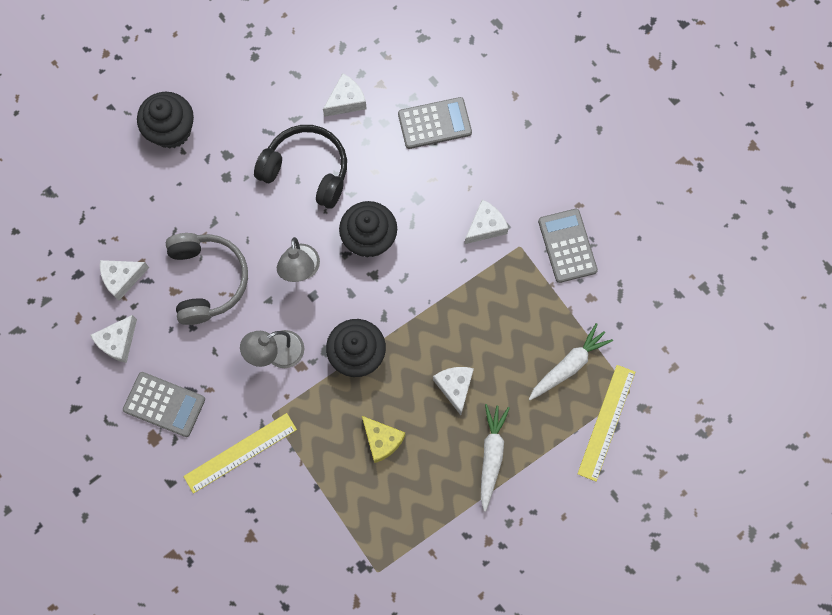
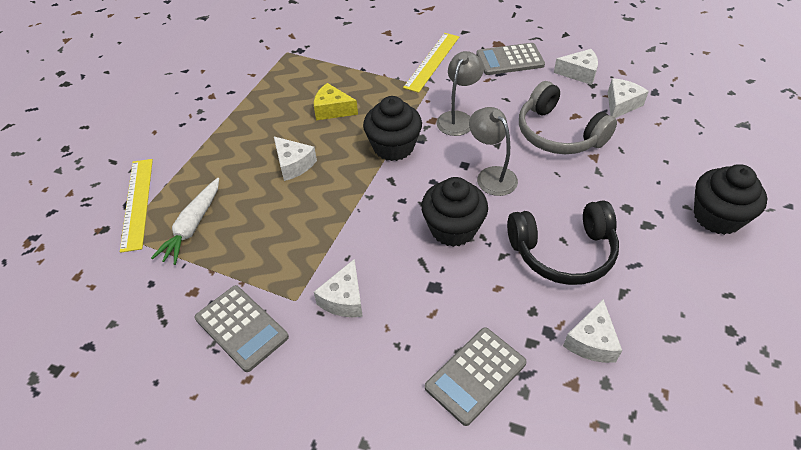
camera: 150 degrees right, 25 degrees down
white cheese [90,315,137,363] -> white cheese turned 90 degrees clockwise [554,49,598,85]
white carrot [481,404,510,512] -> none

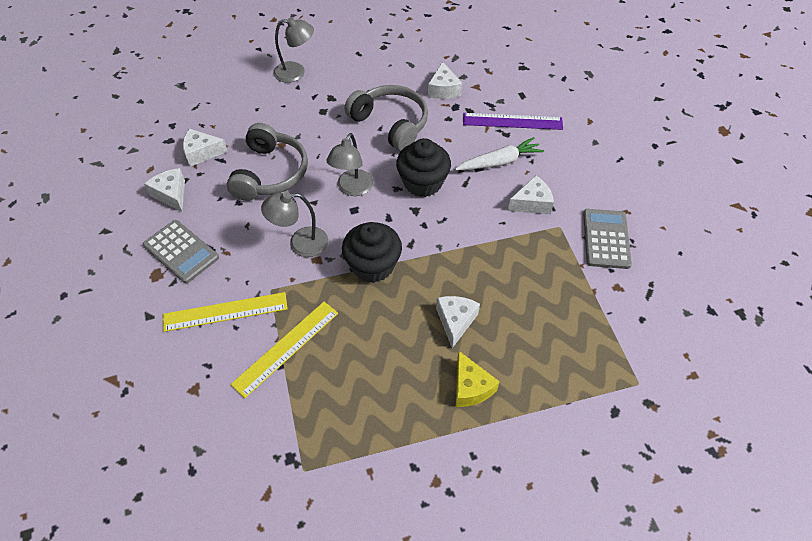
camera: 130 degrees left, 5 degrees up
yellow ruler [120,159,153,253] -> yellow ruler moved to [230,302,338,398]
white carrot [151,178,219,265] -> white carrot moved to [455,137,544,170]
yellow cheese [314,83,358,120] -> yellow cheese moved to [456,351,500,407]
grey calculator [425,327,527,426] -> purple ruler [463,113,563,130]
black headphones [507,200,619,285] -> grey headphones [344,85,428,151]
white cheese [563,299,622,363] -> white cheese turned 105 degrees clockwise [428,62,462,99]
black cupcake [694,164,767,235] -> grey lamp [273,17,314,83]

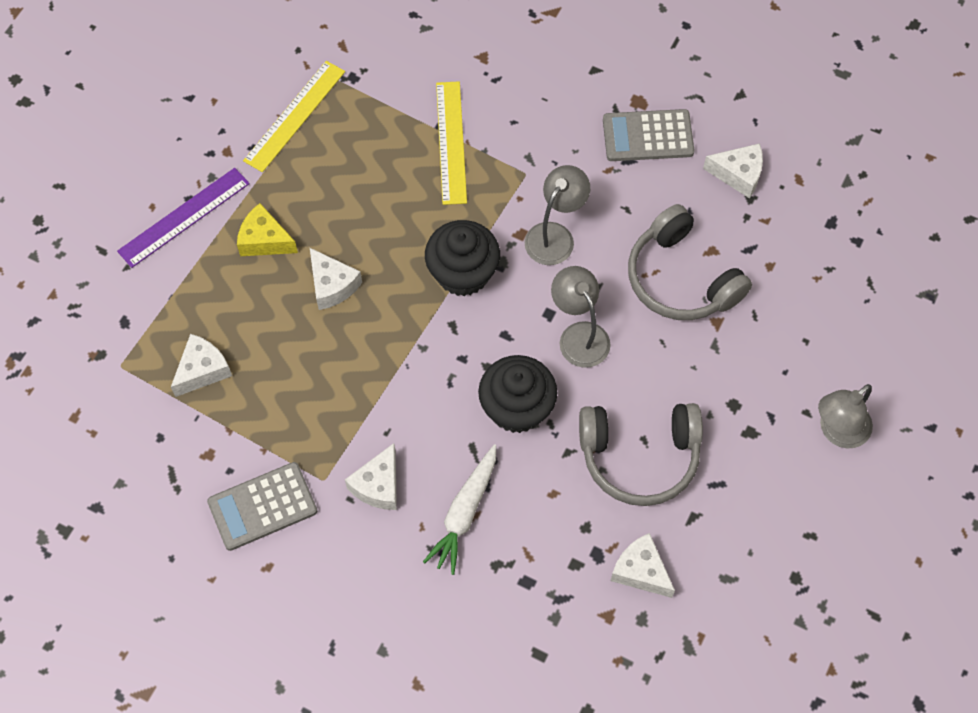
camera: 135 degrees right, 10 degrees up
yellow ruler [163,292,288,332] -> yellow ruler moved to [243,61,345,172]
white cheese [183,129,228,167] -> white cheese moved to [171,334,232,397]
purple ruler [463,113,563,130] -> purple ruler moved to [117,168,250,268]
grey calculator [583,209,632,269] -> grey calculator turned 105 degrees clockwise [207,462,317,551]

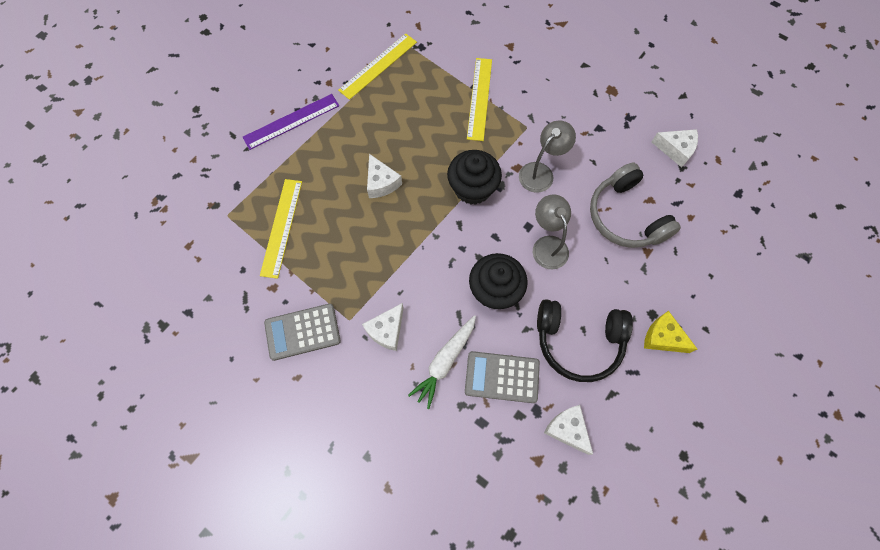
camera: 10 degrees right, 5 degrees up
white cheese [171,334,232,397] -> yellow ruler [260,179,302,279]
yellow cheese [237,203,298,256] -> yellow cheese moved to [644,311,698,353]
grey headphones [579,403,703,506] -> black headphones [537,299,633,382]
grey calculator [603,109,694,161] -> grey calculator moved to [465,351,540,403]
grey lamp [818,384,873,449] -> none

